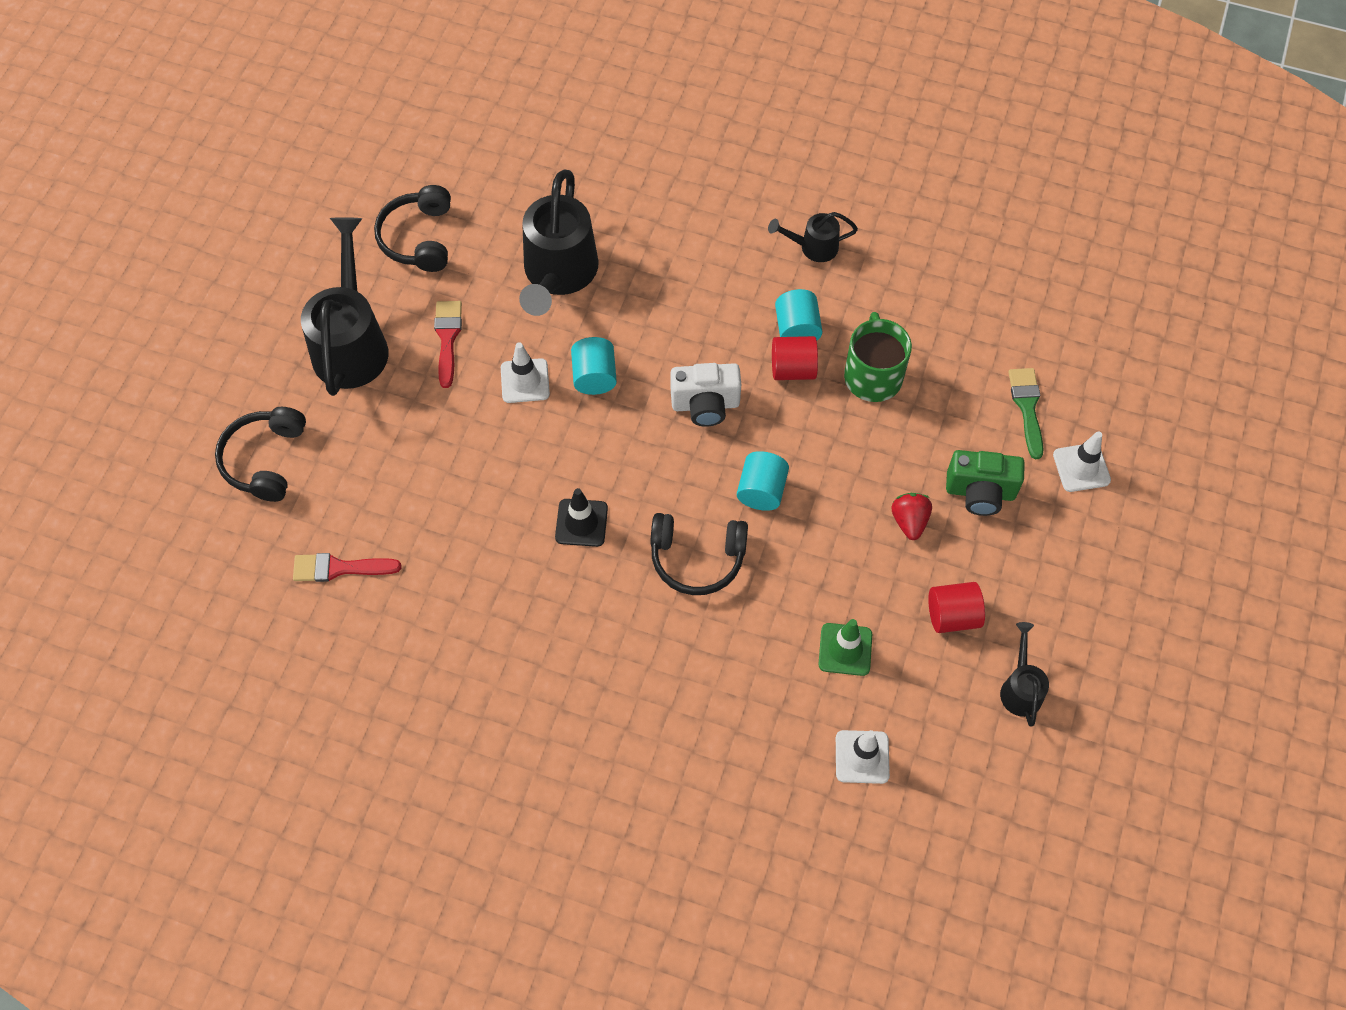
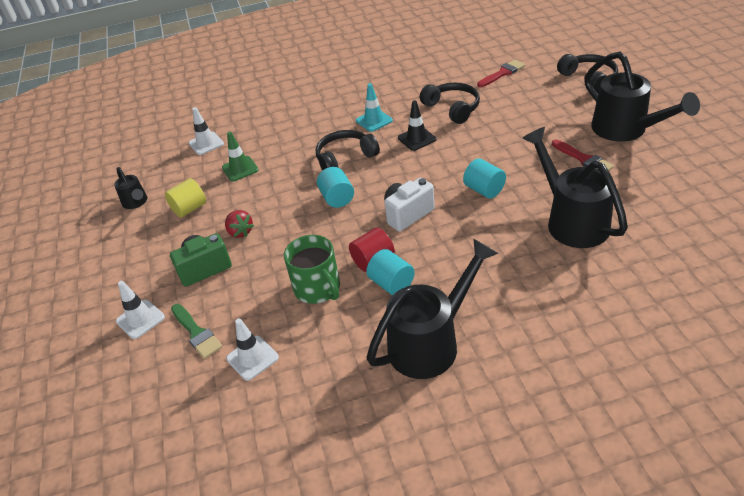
camera: 150 degrees right, 20 degrees down
black headphones [374,185,451,272] -> black headphones moved to [420,83,480,124]
white traffic cone [501,342,550,403] -> white traffic cone moved to [226,318,279,381]
black watering can [768,212,858,262] -> black watering can [367,239,498,379], size x2.01
red cylinder [928,582,985,633] -> yellow cylinder [165,178,206,218]
none -> turquoise traffic cone [356,83,393,132]

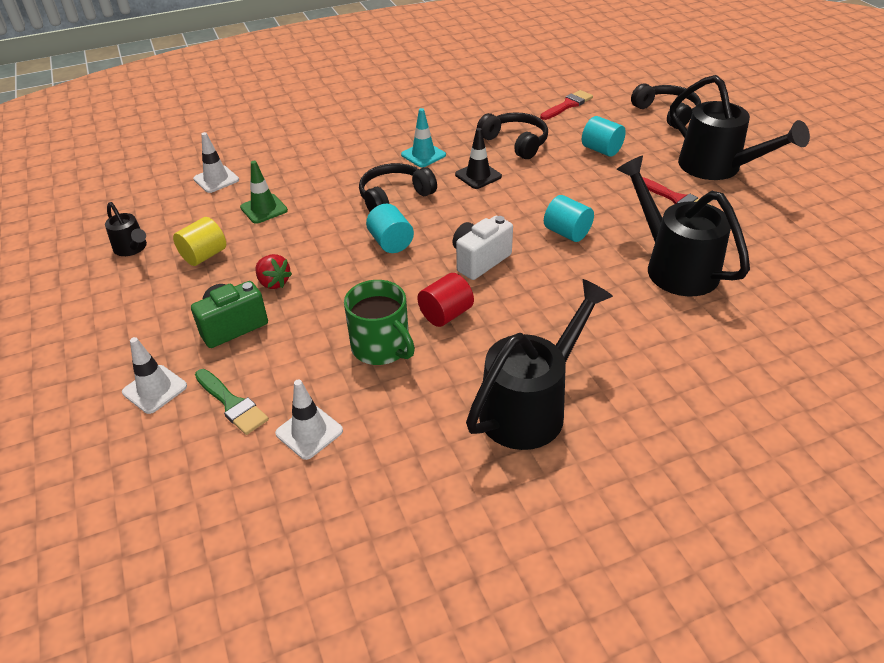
camera: 10 degrees left, 0 degrees up
turquoise cylinder [366,249,415,295] -> turquoise cylinder moved to [582,116,626,157]

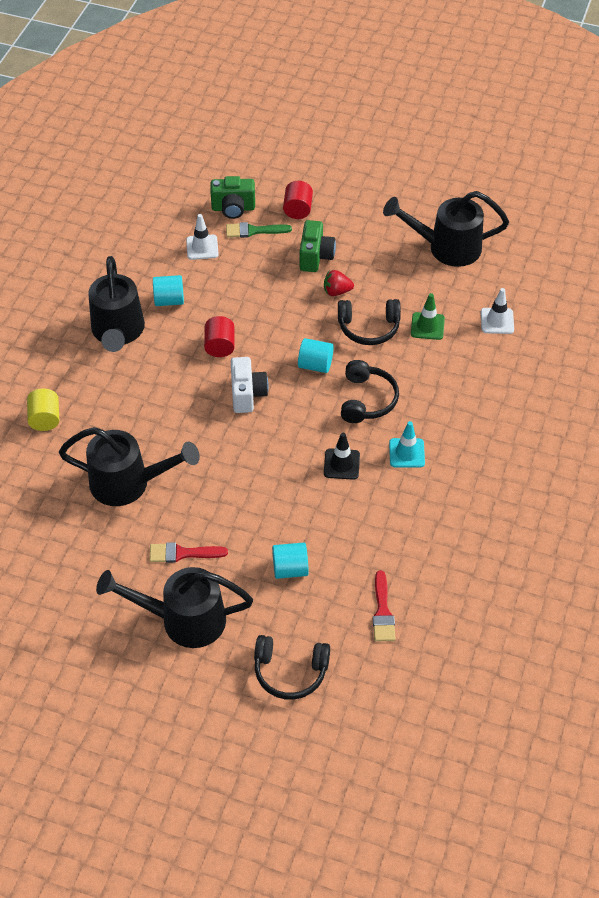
camera: 130 degrees right, 10 degrees up
black watering can [105,202,147,256] -> black watering can [383,191,509,267], size x2.01
white traffic cone [122,337,187,414] -> red cylinder [283,181,313,219]
yellow cylinder [173,217,226,266] -> yellow cylinder moved to [27,389,59,431]
green mug [344,280,415,365] -> none
black headphones [477,112,548,159] -> black headphones moved to [338,299,401,345]
turquoise cylinder [544,195,594,242] -> turquoise cylinder moved to [153,275,184,306]
none -> green camera [210,176,255,219]

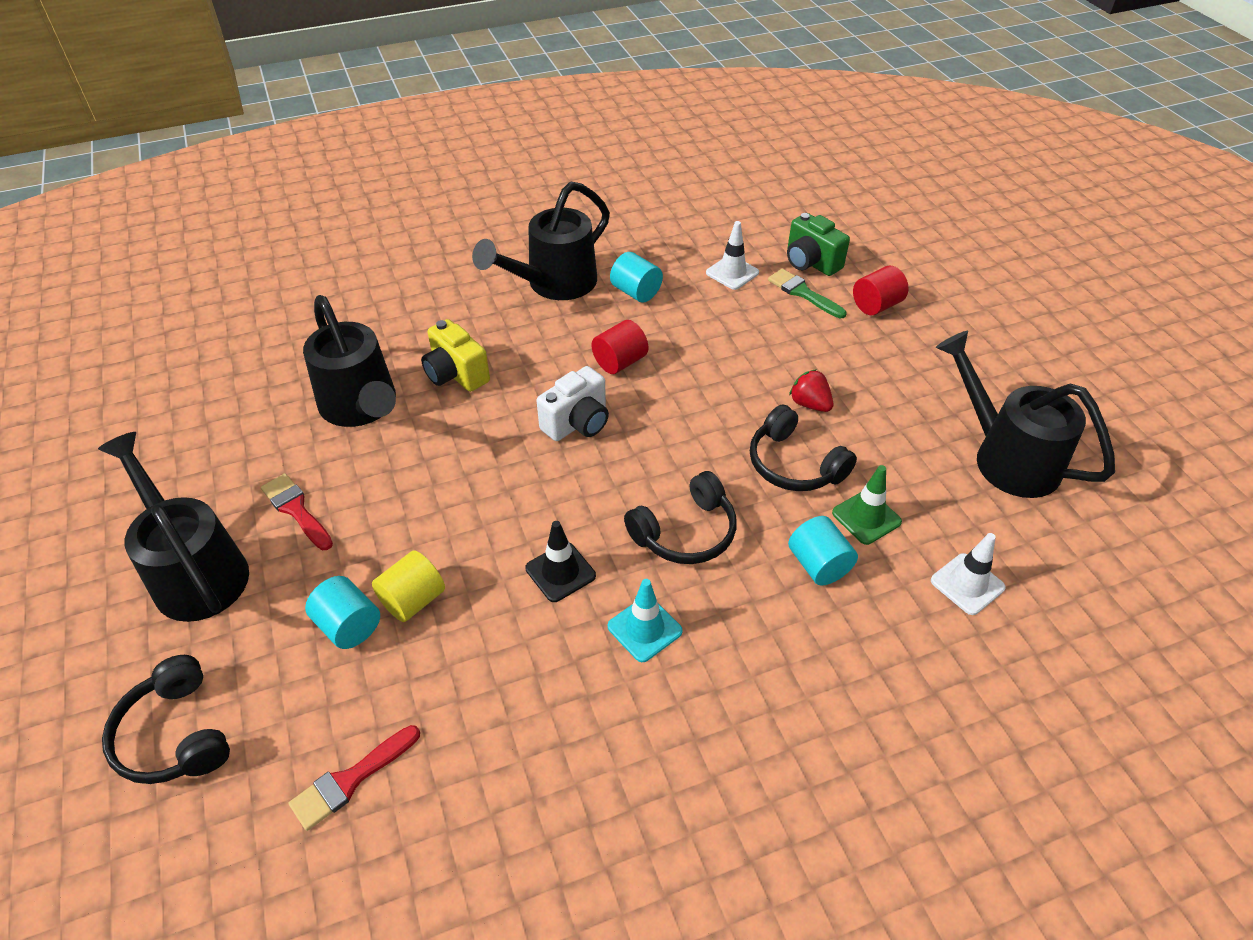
camera: 50 degrees right, 5 degrees down
yellow cylinder [27,389,59,431] -> yellow cylinder moved to [372,551,445,622]
turquoise cylinder [298,338,334,373] -> turquoise cylinder moved to [788,516,858,585]
green camera [300,220,336,272] -> none
none -> yellow camera [421,319,490,392]

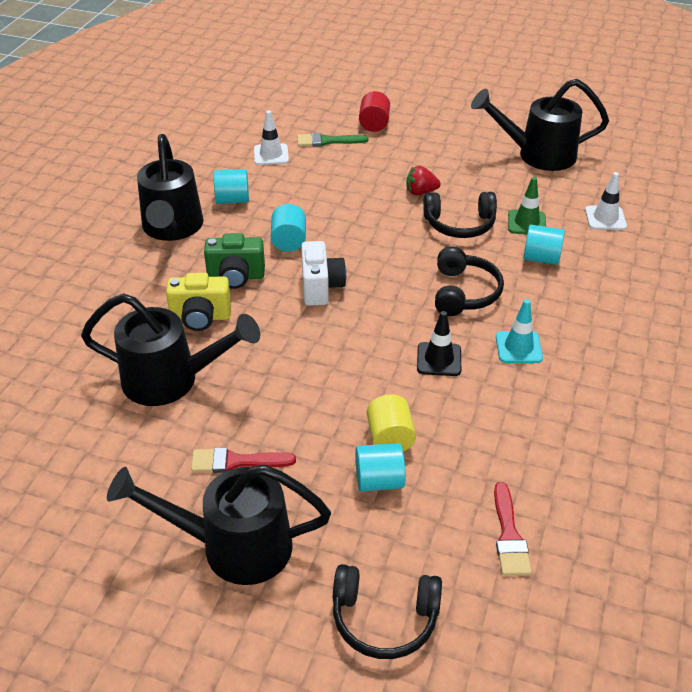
camera: 50 degrees left, 5 degrees down
red cylinder [591,320,648,374] -> turquoise cylinder [271,204,306,252]
green camera [787,213,850,276] -> green camera moved to [204,233,265,289]

